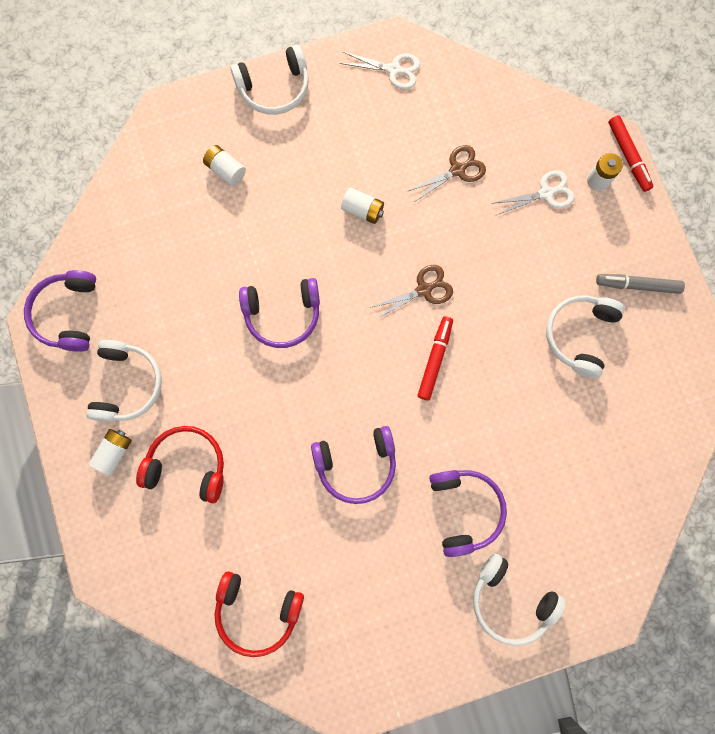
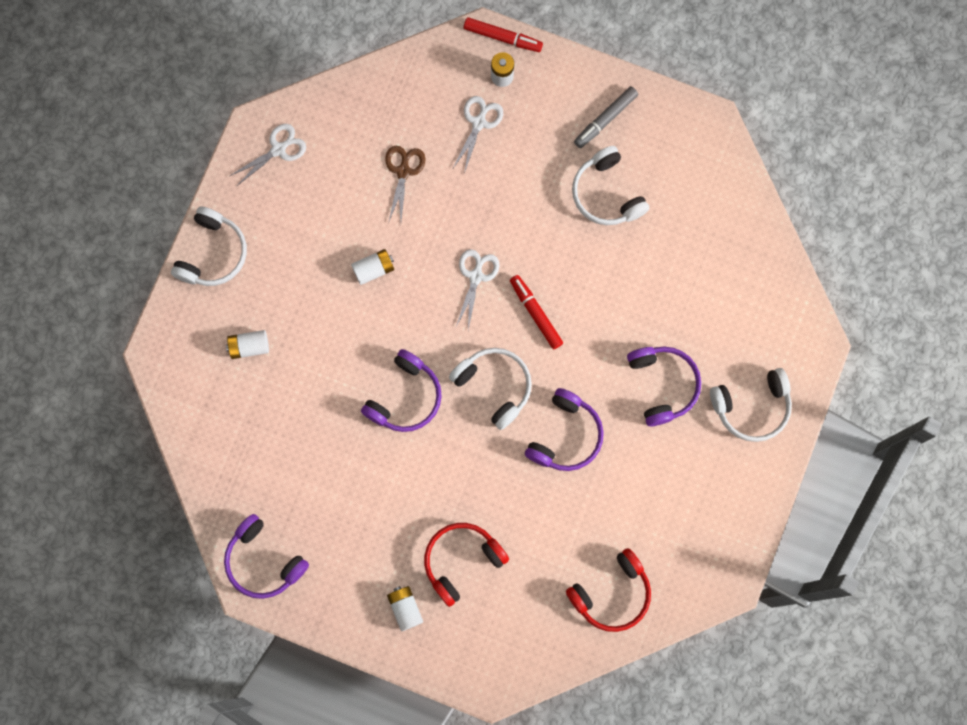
camera: 50 degrees left, 0 degrees up
white headphones [86,340,162,422] -> white headphones moved to [449,348,532,430]
brown scissors [370,265,453,319] -> white scissors [456,249,500,330]
purple headphones [429,470,507,557] -> purple headphones turned 45 degrees clockwise [627,347,701,427]

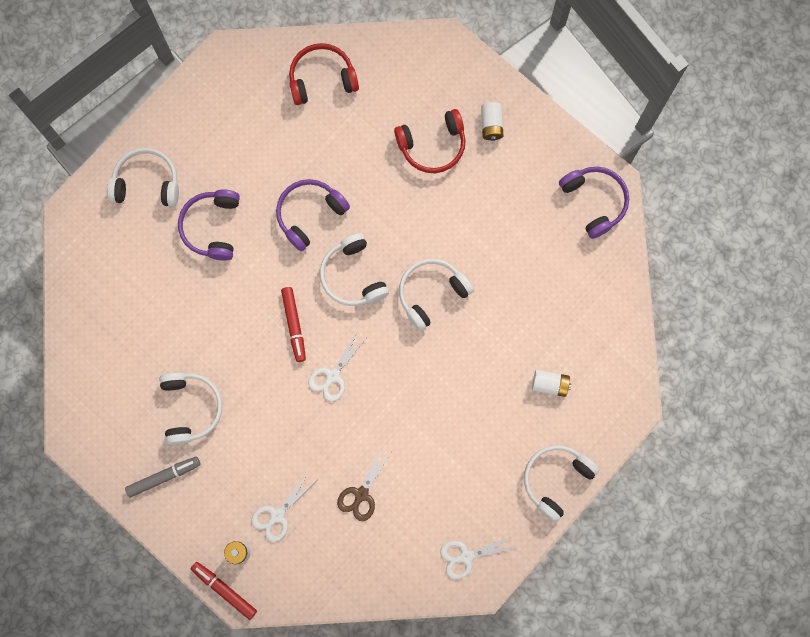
camera: 160 degrees left, 0 degrees up
white battery [351,249,394,285] -> none
purple headphones [361,349,442,432] -> white headphones [399,259,474,331]

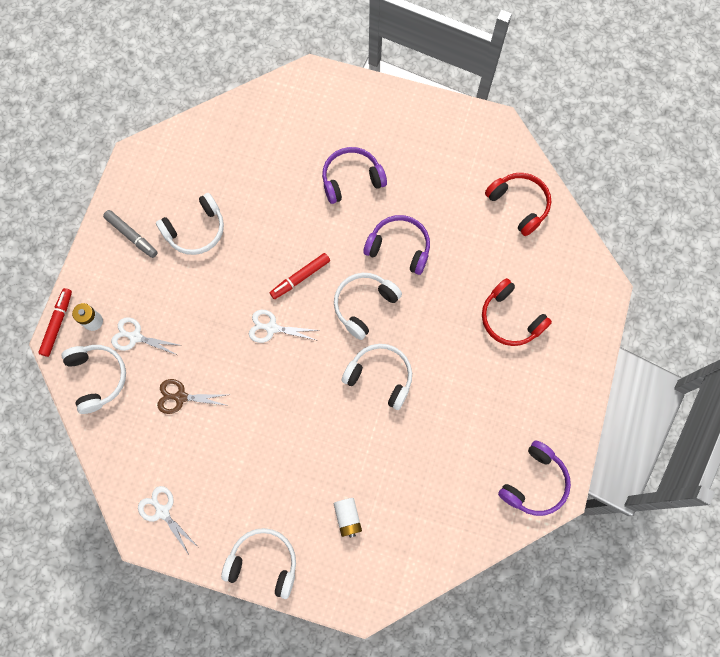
camera: 65 degrees right, 5 degrees down
white headphones [107,148,179,207] -> white headphones moved to [62,345,126,414]
white battery [481,102,504,141] -> none

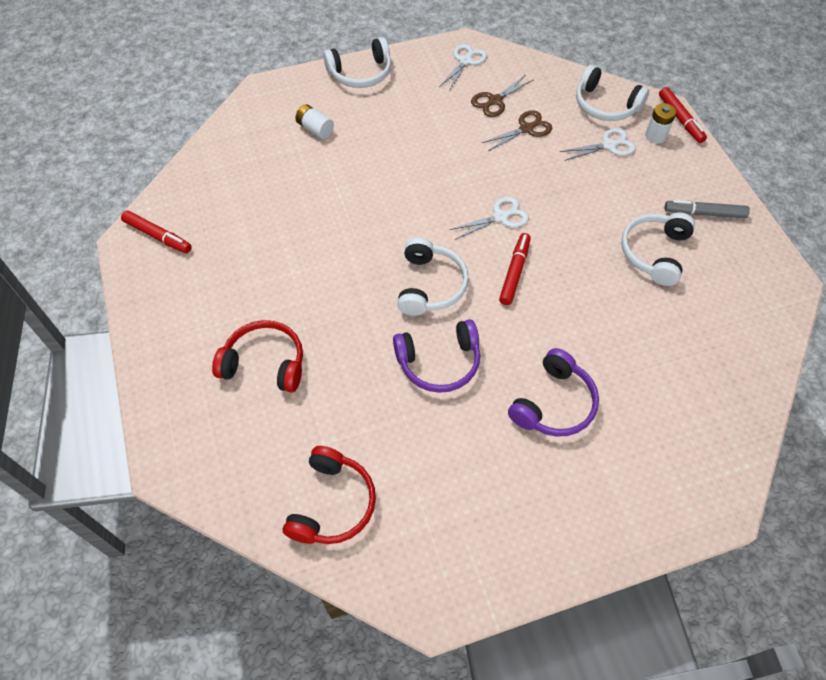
camera: 145 degrees right, 15 degrees down
white scissors [138,486,198,555] -> white scissors turned 75 degrees counterclockwise [439,44,487,91]
white headphones [342,344,412,410] -> none
red headphones [485,173,551,236] -> red headphones turned 90 degrees counterclockwise [283,446,376,544]
purple headphones [498,441,571,516] -> red marker [121,210,192,253]
none -> brown scissors [471,75,534,117]

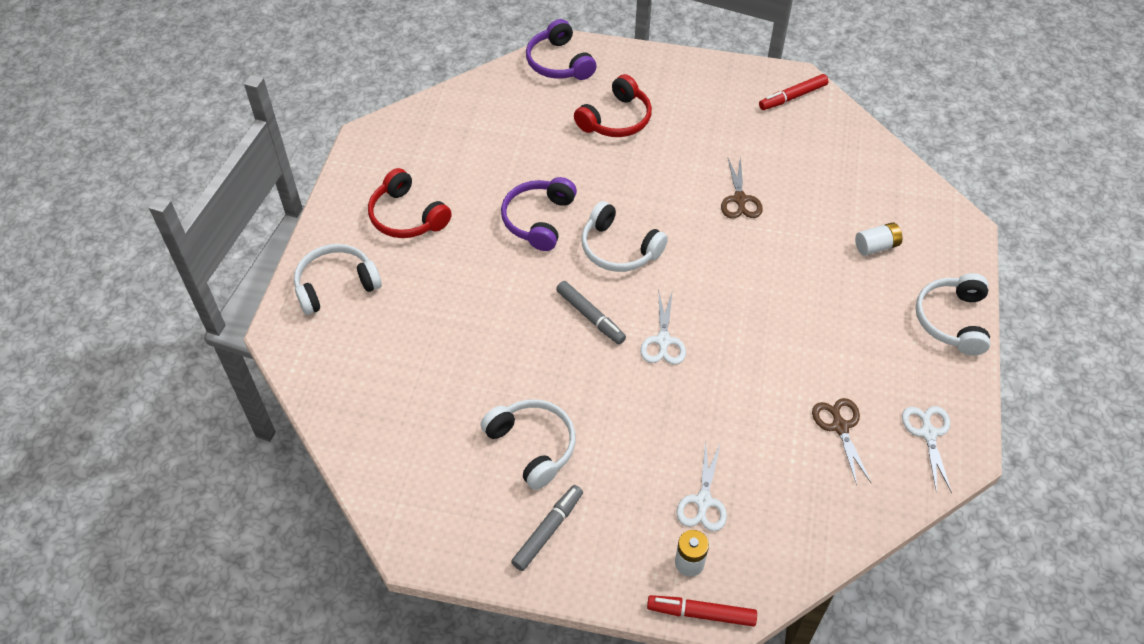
camera: 120 degrees right, 5 degrees down
red headphones [283,446,376,544] -> red headphones moved to [368,168,452,238]
white scissors [439,44,487,91] -> white scissors turned 150 degrees counterclockwise [902,406,952,493]
brown scissors [482,110,552,151] -> brown scissors moved to [721,156,763,219]
red marker [499,233,531,305] -> grey marker [556,281,626,344]
purple headphones [508,348,599,437] -> purple headphones moved to [526,19,597,80]
white headphones [576,65,649,121] -> white headphones moved to [294,244,382,315]

